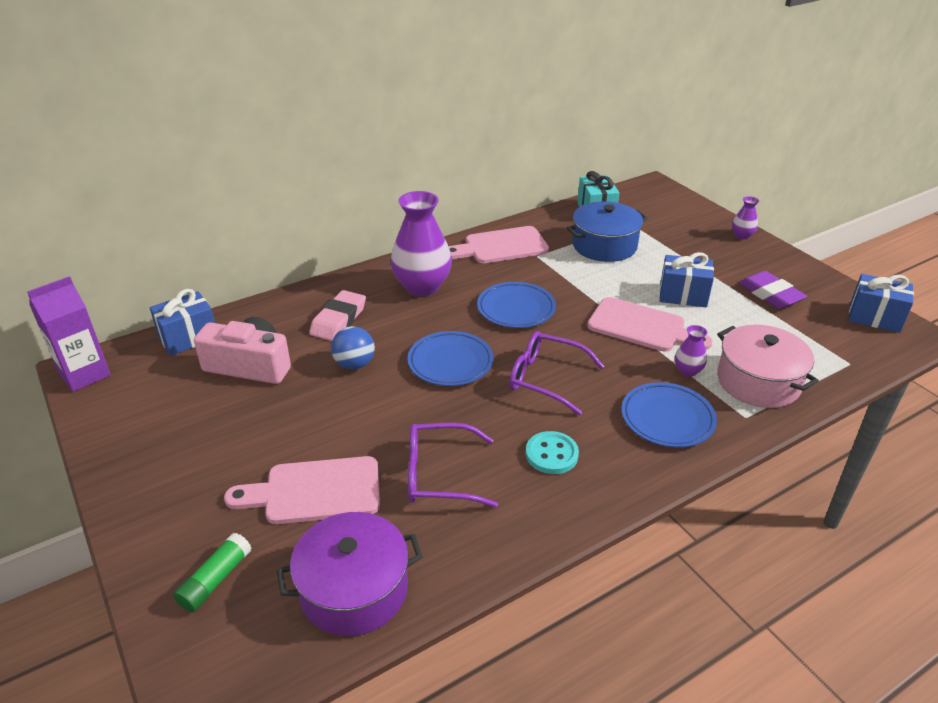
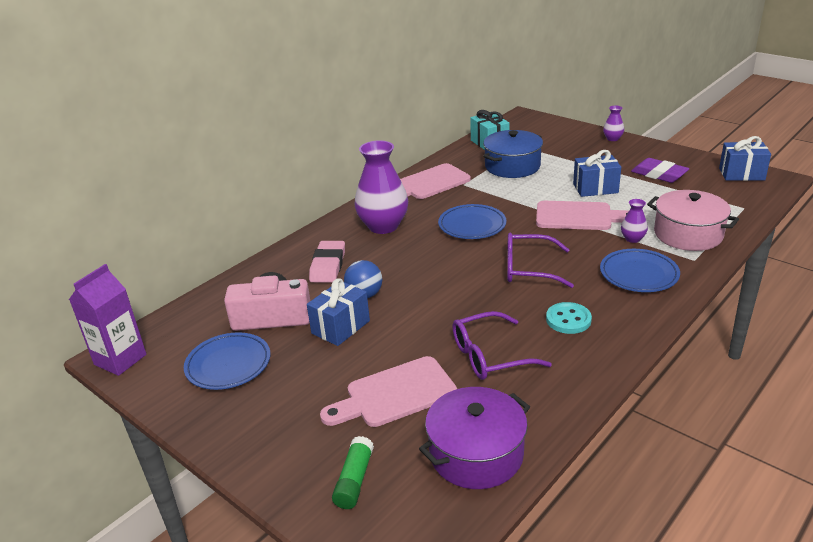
camera: 15 degrees left, 5 degrees down
blue gift [150,289,215,355] -> blue gift moved to [307,278,370,346]
blue plate [408,331,494,386] -> blue plate moved to [184,332,270,390]

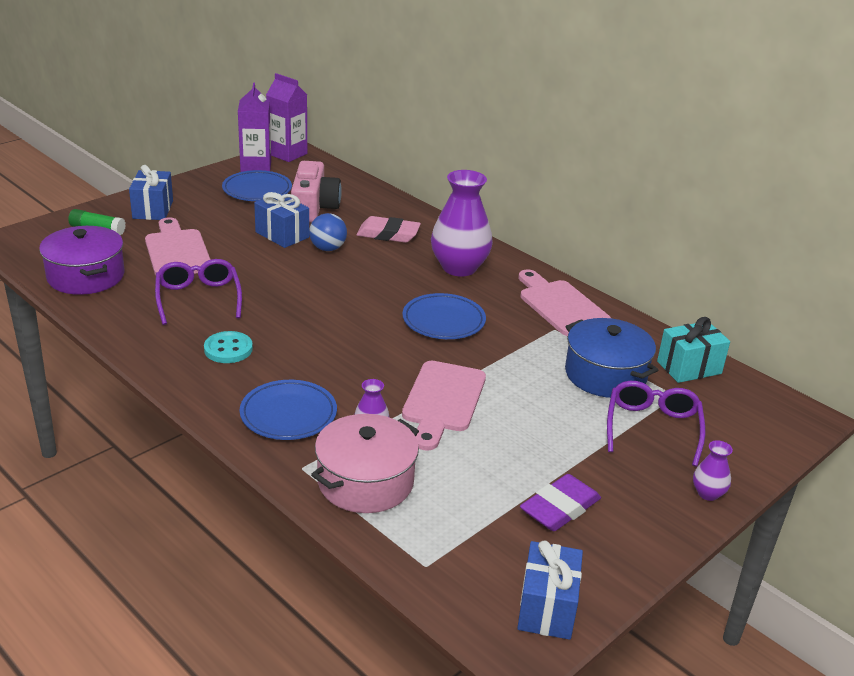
camera: 90 degrees right, 0 degrees up
purple glasses [507,233,574,288] -> purple glasses moved to [607,381,706,467]
blue gift [573,150,621,197] -> blue gift moved to [129,165,173,220]
none -> purple carton [238,82,271,172]

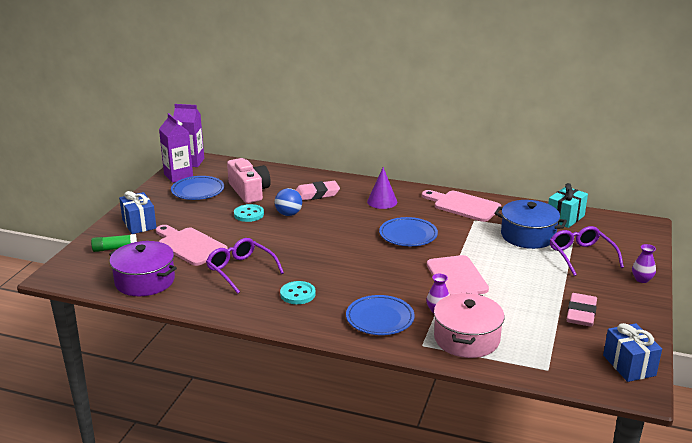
camera: 25 degrees left, 5 degrees down
blue gift [254,192,309,248] -> turquoise button [234,204,264,222]
purple vase [431,170,493,276] -> purple cone [367,167,397,209]
purple eraser [520,474,601,531] -> pink eraser [567,293,597,327]

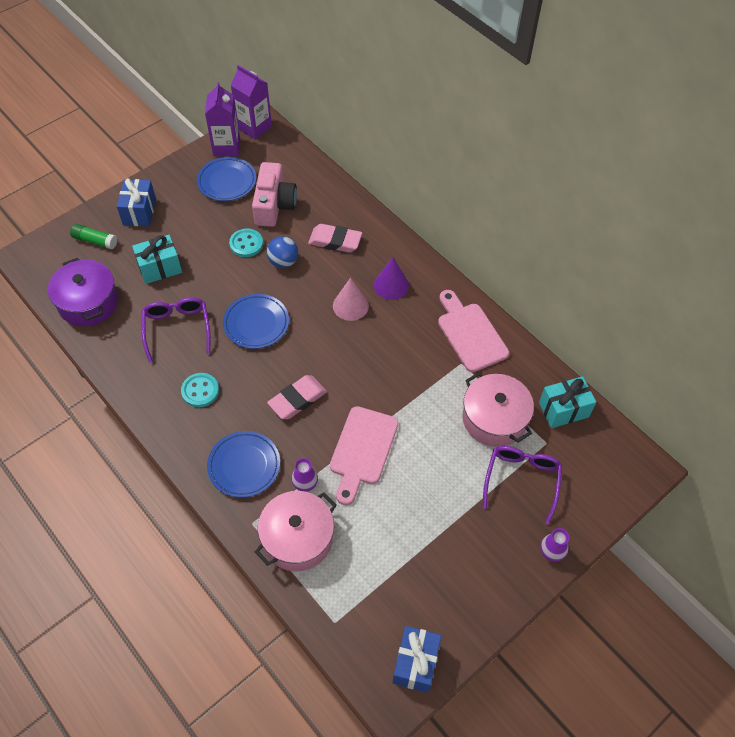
camera: 30 degrees right, 30 degrees up
pink cutting board [156,225,228,266] -> turquoise gift [132,235,182,284]
blue plate [379,217,438,246] -> blue plate moved to [223,294,289,349]
blue pot [494,200,567,249] -> pink pot [462,372,534,447]
pink eraser [567,293,597,327] -> pink eraser moved to [267,375,327,419]
none -> pink cone [333,278,369,321]

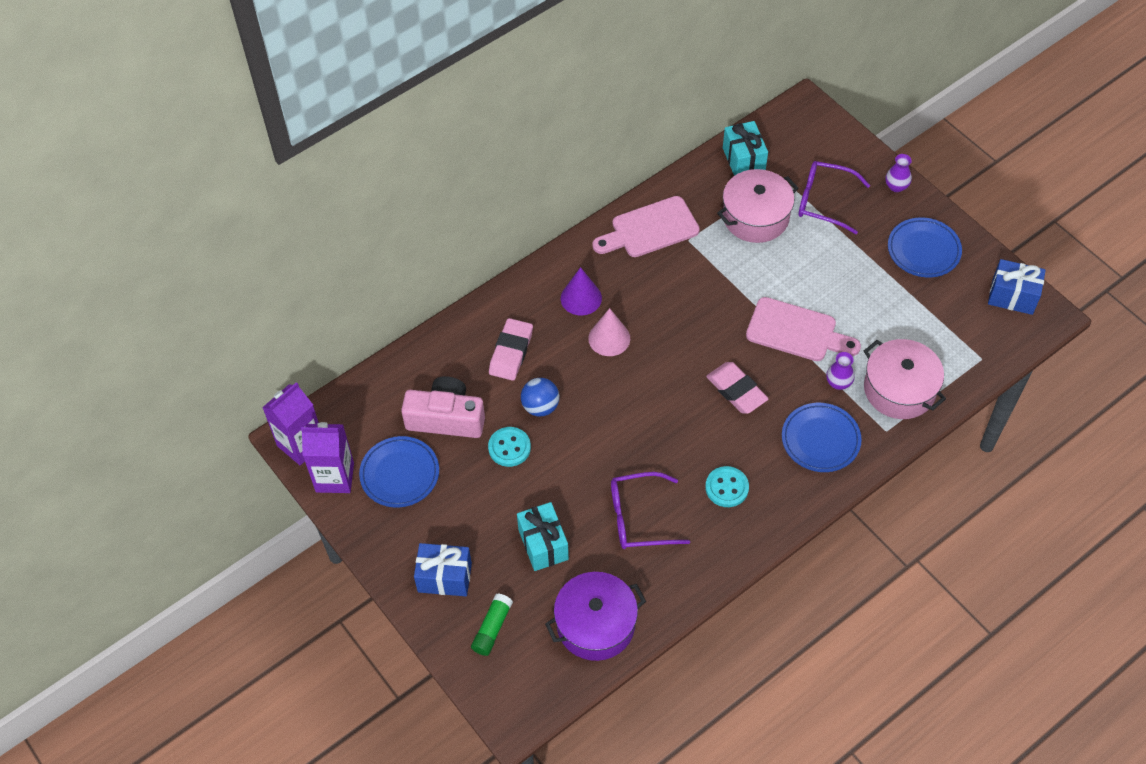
camera: 85 degrees left, 0 degrees up
blue plate [223,294,289,349] -> blue plate moved to [888,218,962,277]

